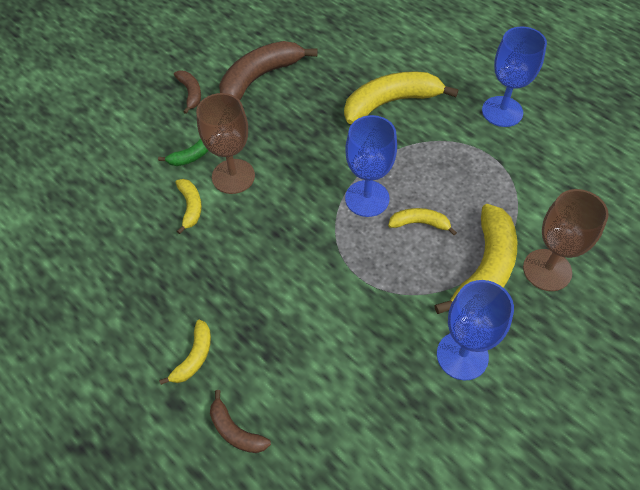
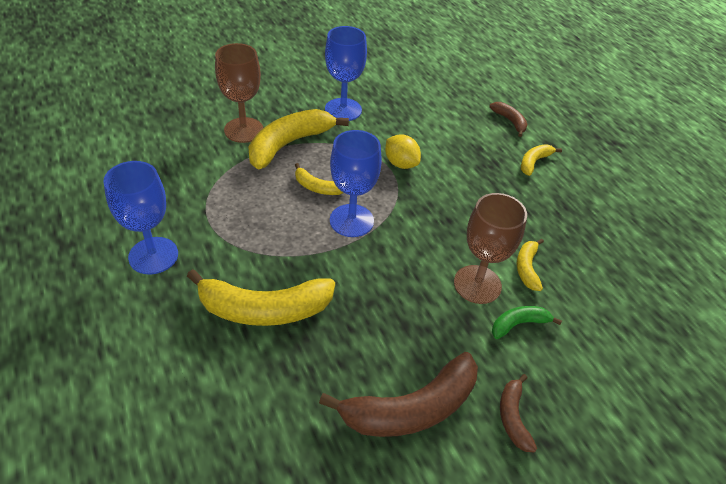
camera: 165 degrees left, 10 degrees down
none -> yellow lemon [385,134,421,169]

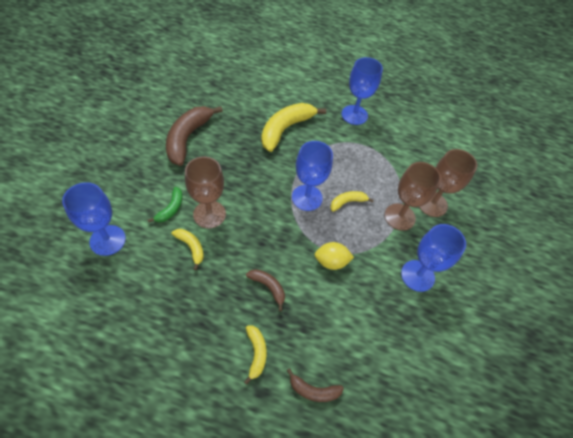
camera: 130 degrees right, 10 degrees up
yellow banana [248,109,349,169] -> brown goblet [385,162,441,231]
brown banana [500,374,537,453] -> brown banana moved to [246,269,285,311]
none -> blue goblet [62,182,126,256]

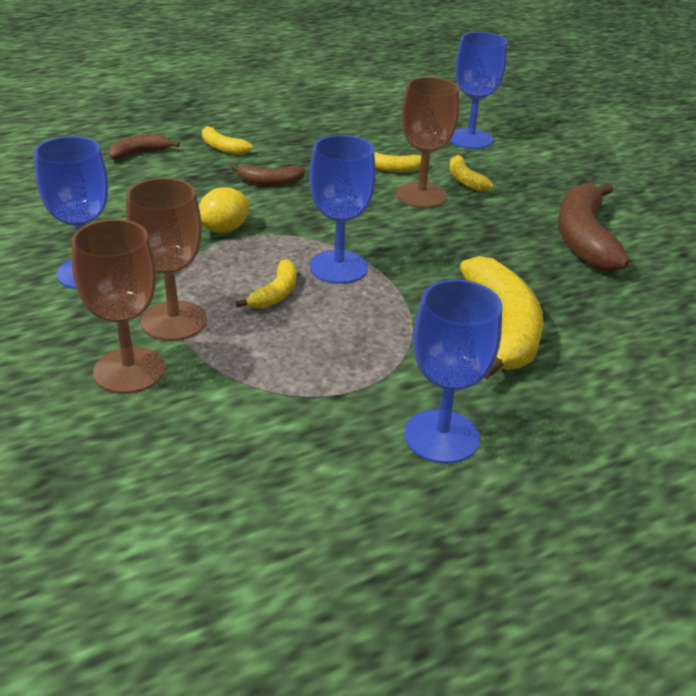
camera: 140 degrees right, 20 degrees down
green banana [148,187,183,222] -> yellow banana [450,153,493,191]
brown banana [166,106,223,166] -> brown banana turned 150 degrees counterclockwise [558,183,629,272]

